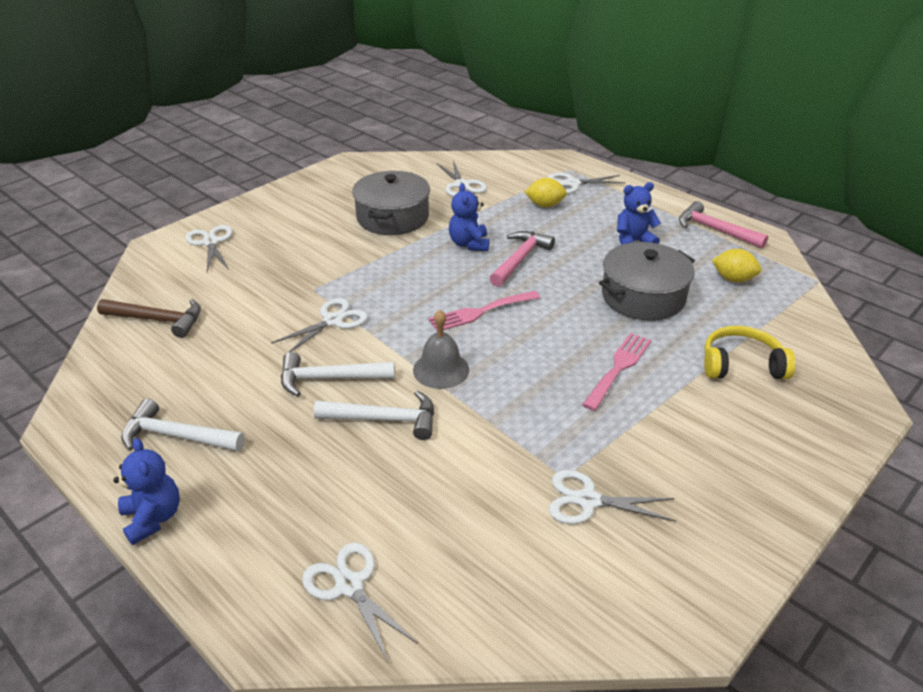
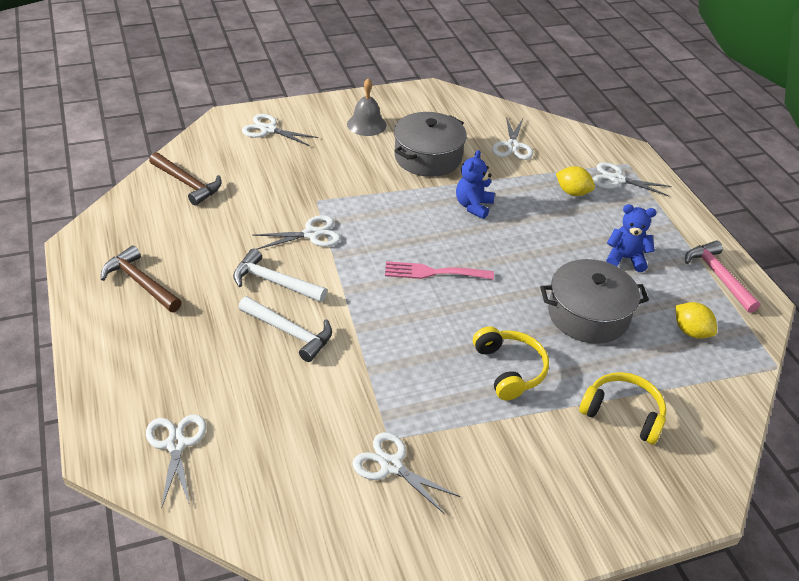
camera: 25 degrees right, 5 degrees up
blue teddy bear [113,438,180,545] -> none
white hammer [121,399,245,452] -> brown hammer [101,245,182,312]
white scissors [185,225,233,272] -> white scissors turned 75 degrees counterclockwise [242,114,318,146]
grey bell [413,310,469,389] -> grey bell moved to [347,78,387,136]
pink hammer [490,231,555,287] -> none
pink fork [582,333,652,411] -> yellow headphones [473,326,549,401]

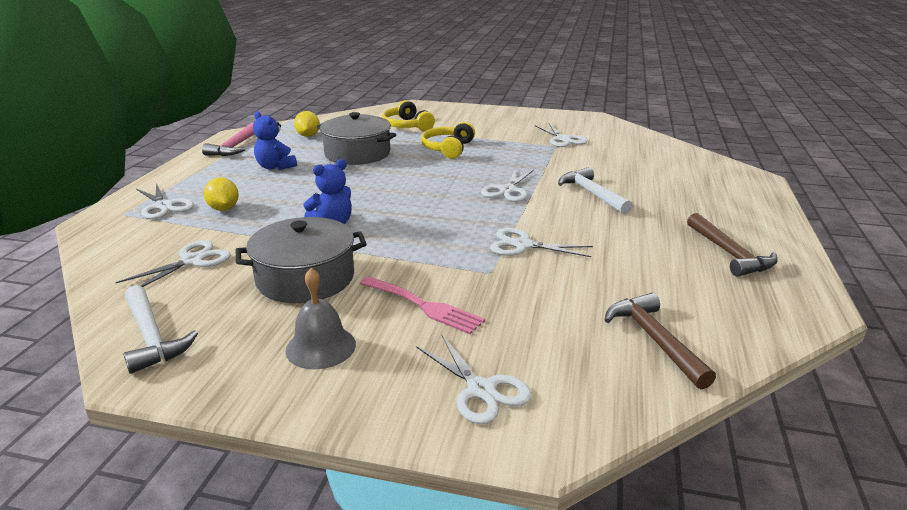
camera: 145 degrees left, 15 degrees down
white scissors [146,414,206,509] -> white scissors moved to [481,168,534,202]
white hammer [233,249,327,302] -> white hammer moved to [123,285,198,374]
pink fork [385,261,494,280] -> pink fork moved to [360,276,485,334]

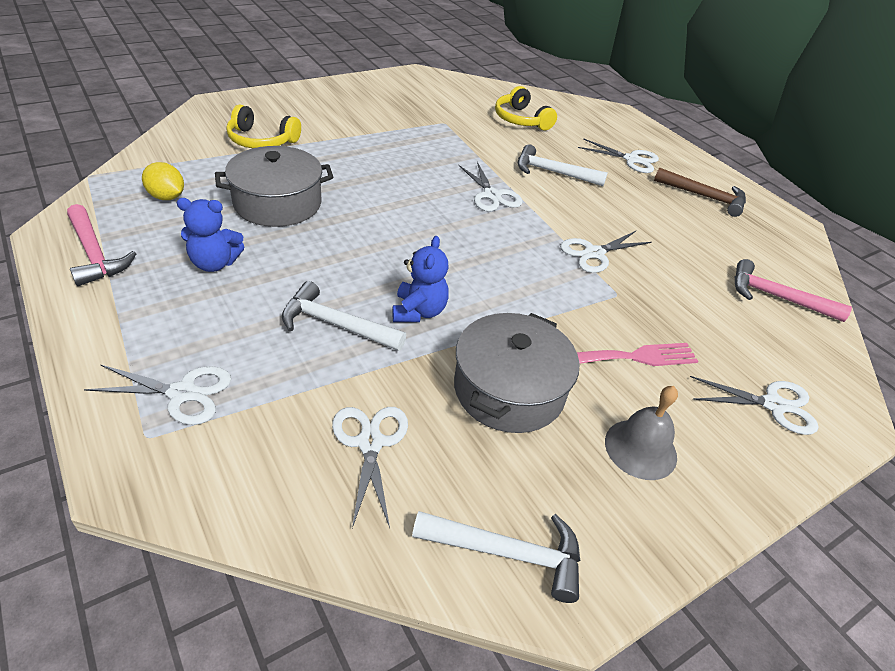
camera: 50 degrees left, 15 degrees up
yellow lemon [204,177,239,211] -> none
yellow headphones [421,122,475,159] -> yellow headphones moved to [495,86,557,130]
white scissors [536,123,588,147] -> white scissors moved to [578,138,659,173]
brown hammer [605,293,716,389] -> pink hammer [734,259,852,322]
none -> white hammer [282,281,406,351]

